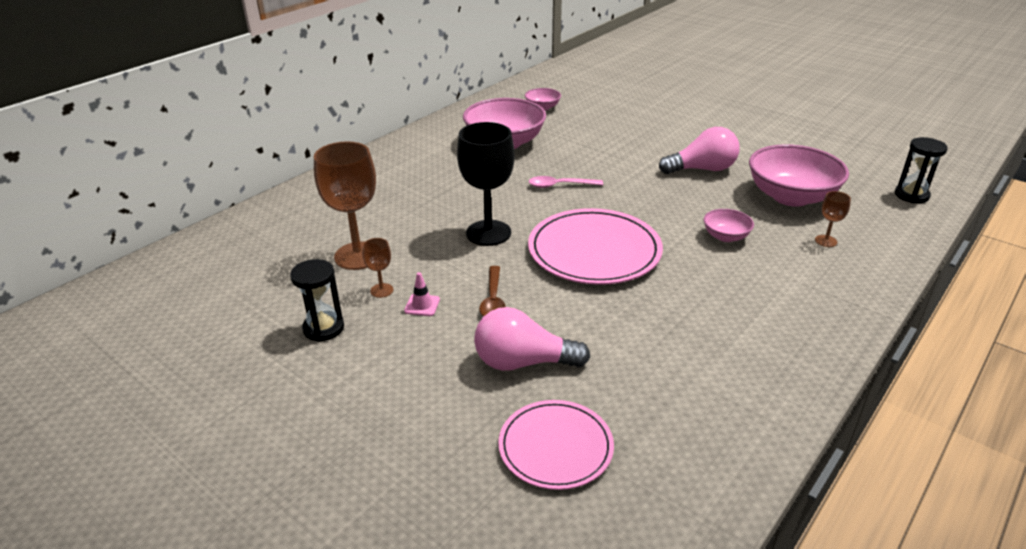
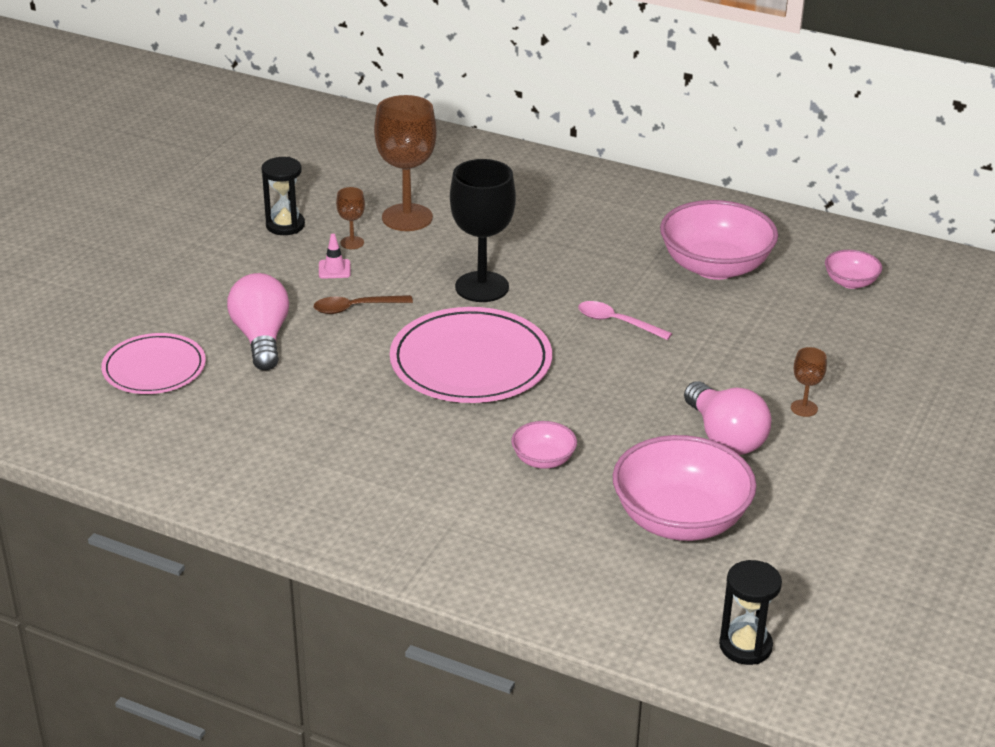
camera: 75 degrees right, 0 degrees up
pink spoon [529,176,603,188] -> pink spoon turned 45 degrees counterclockwise [578,301,672,340]
brown goblet [815,191,851,247] -> brown goblet moved to [791,347,827,417]

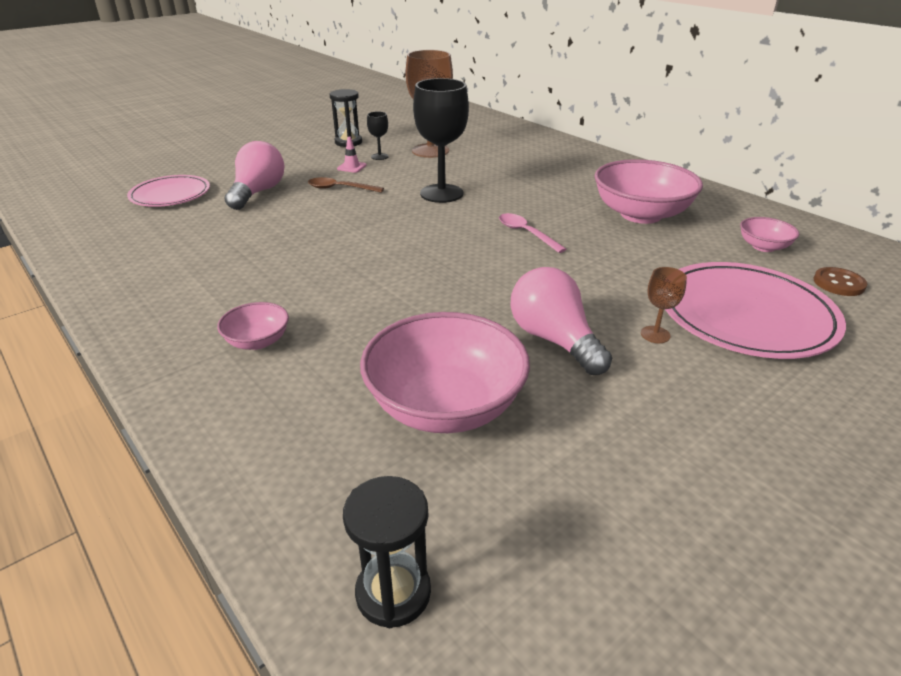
camera: 25 degrees right, 0 degrees up
brown goblet [336,187,365,249] -> black goblet [367,111,389,160]
pink plate [390,307,552,403] -> pink plate moved to [665,262,846,359]
pink bowl [511,421,577,469] -> pink bowl moved to [217,302,289,350]
pink light bulb [684,381,771,455] -> pink light bulb turned 150 degrees clockwise [511,267,612,375]
none -> brown button [814,267,867,296]

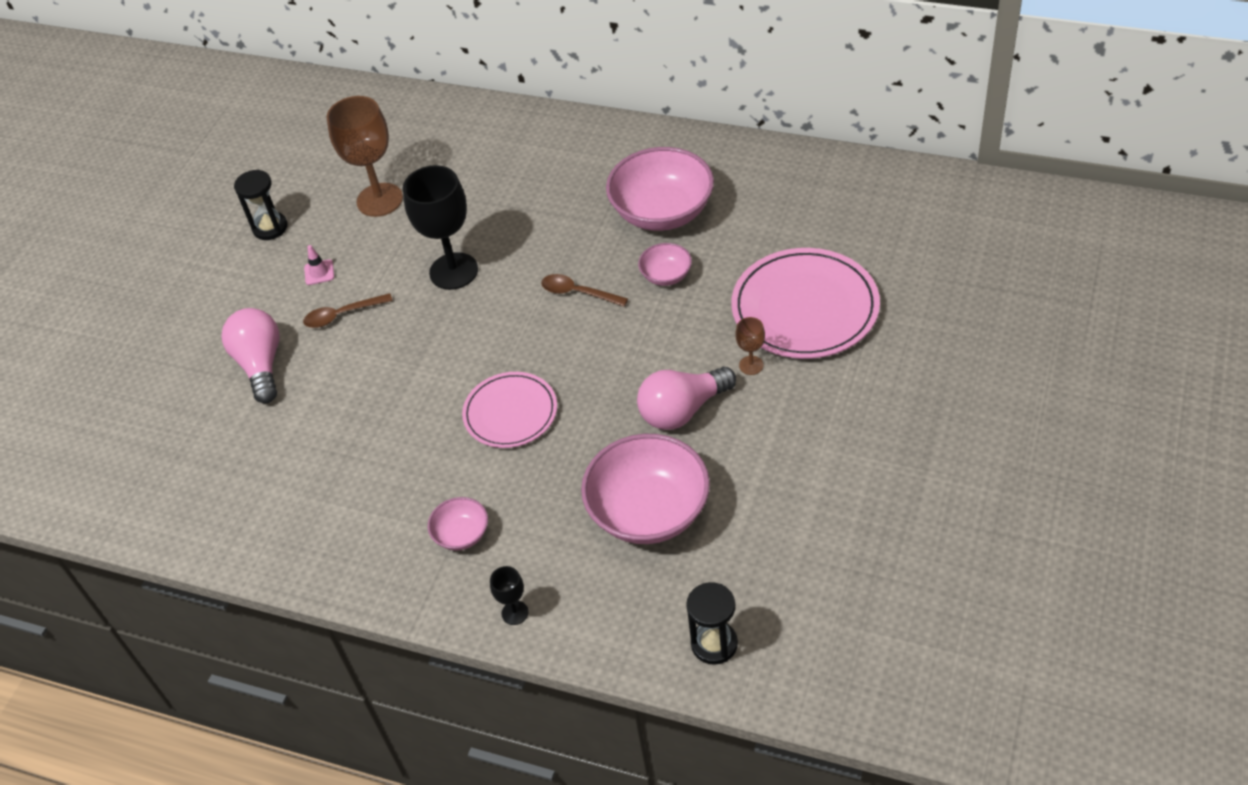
camera: 25 degrees left, 15 degrees up
pink plate [127,175,210,207] -> pink plate moved to [462,372,557,448]
black goblet [367,111,389,160] -> black goblet moved to [490,566,529,625]
pink spoon [499,213,566,253] -> brown spoon [541,274,628,307]
pink light bulb [511,267,612,375] -> pink light bulb turned 60 degrees counterclockwise [637,367,736,430]
pink bowl [740,217,799,252] -> pink bowl moved to [638,243,692,286]
brown button [814,267,867,296] -> none

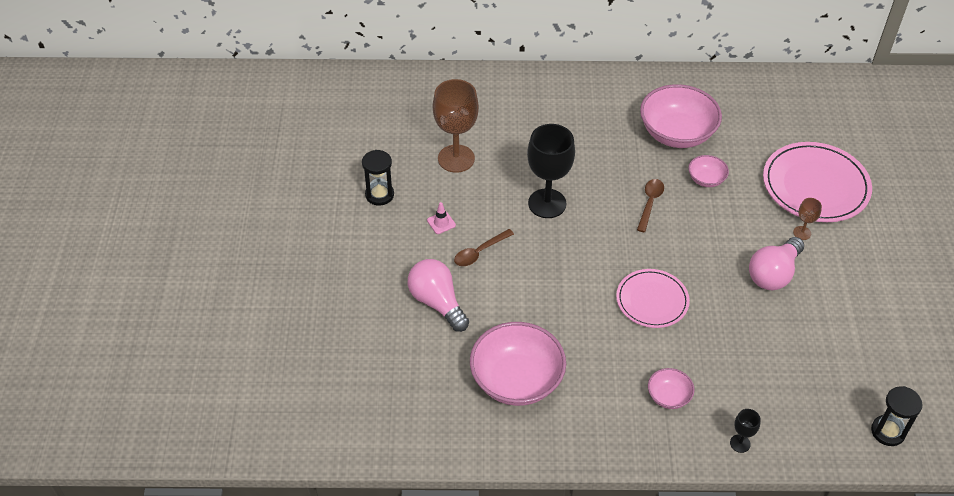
camera: 25 degrees left, 0 degrees up
brown spoon [541,274,628,307] -> brown spoon turned 105 degrees clockwise [637,179,664,232]
pink bowl [581,434,710,544] -> pink bowl moved to [470,322,566,406]

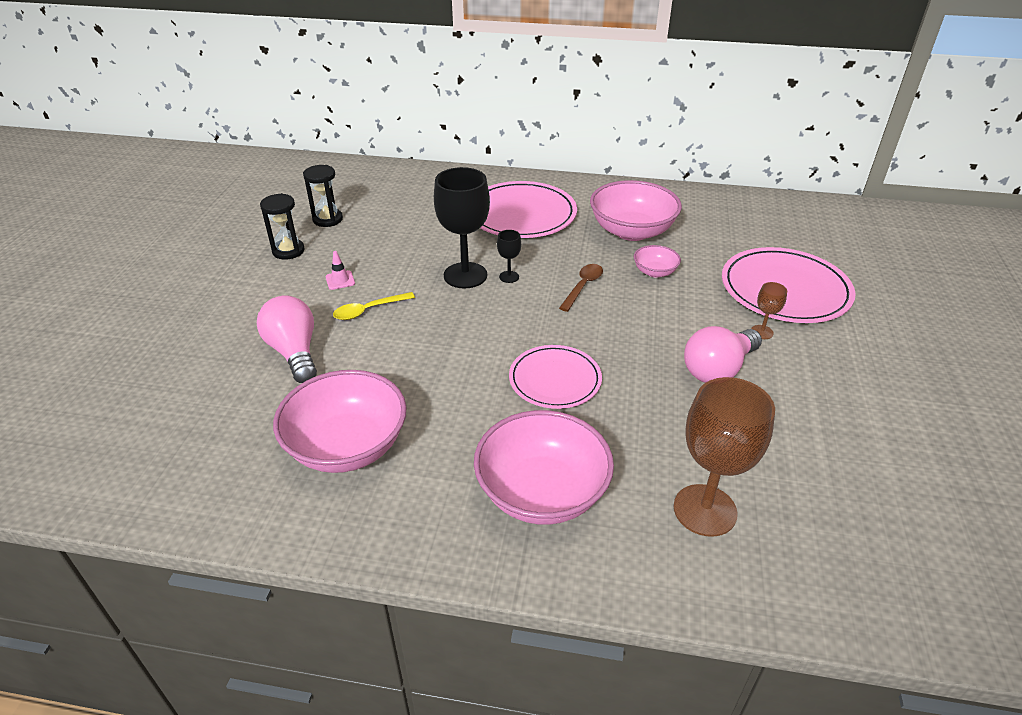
camera: 10 degrees right, 10 degrees down
brown goblet [433,79,479,173] -> brown goblet moved to [674,377,775,537]
brown spoon [454,229,514,266] -> yellow spoon [333,292,415,320]
pink bowl [648,368,695,409] -> pink bowl [474,410,614,525], size x2.07
black goblet [730,409,761,453] -> black goblet moved to [497,230,521,283]
black hourglass [871,386,923,446] -> black hourglass moved to [303,165,343,227]
none -> pink plate [480,181,577,238]

